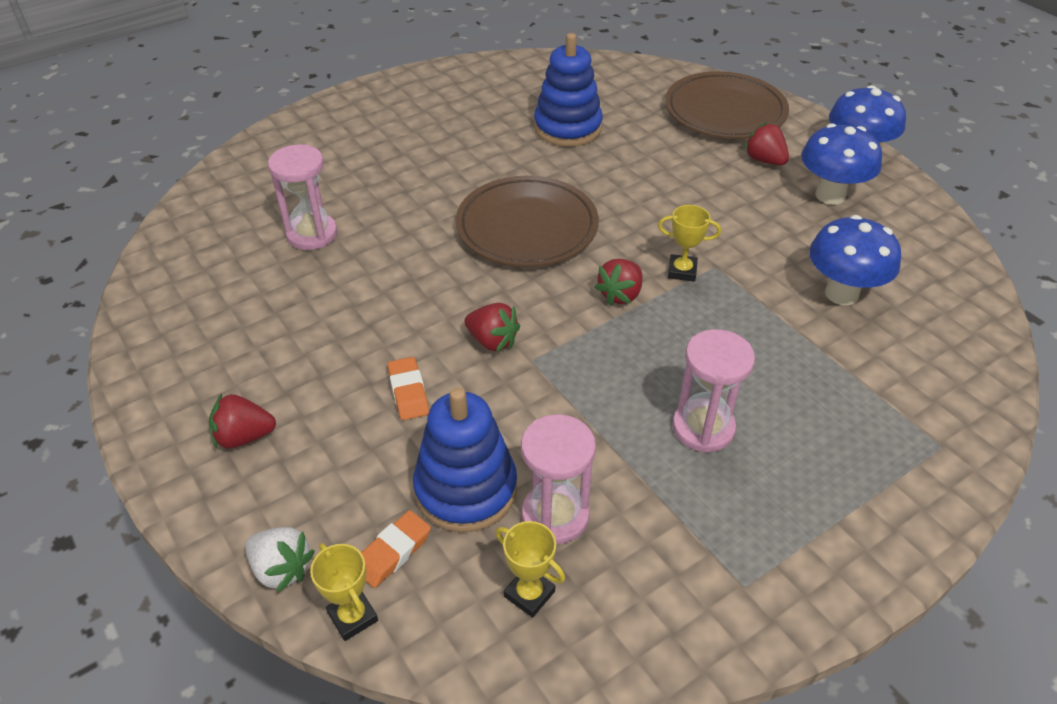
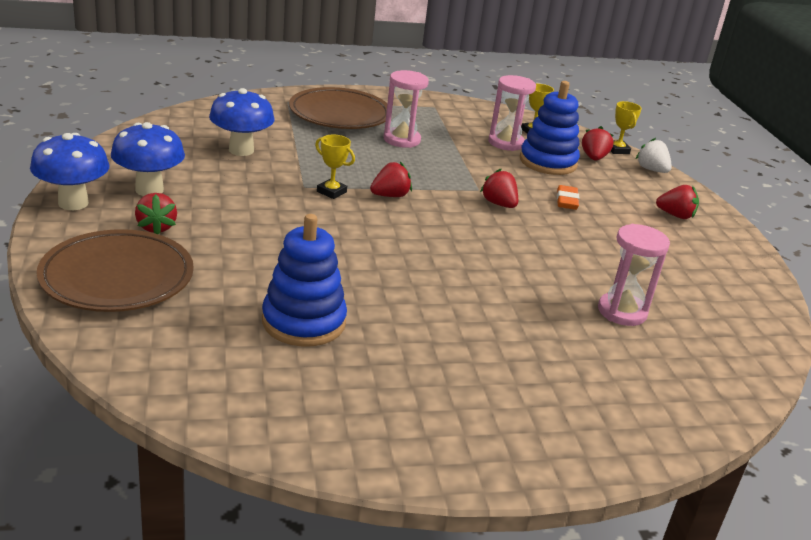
camera: 160 degrees left, 15 degrees down
orange eraser [361,510,431,588] -> red strawberry [582,126,614,161]
brown plate [456,176,599,267] -> brown plate moved to [289,87,387,129]

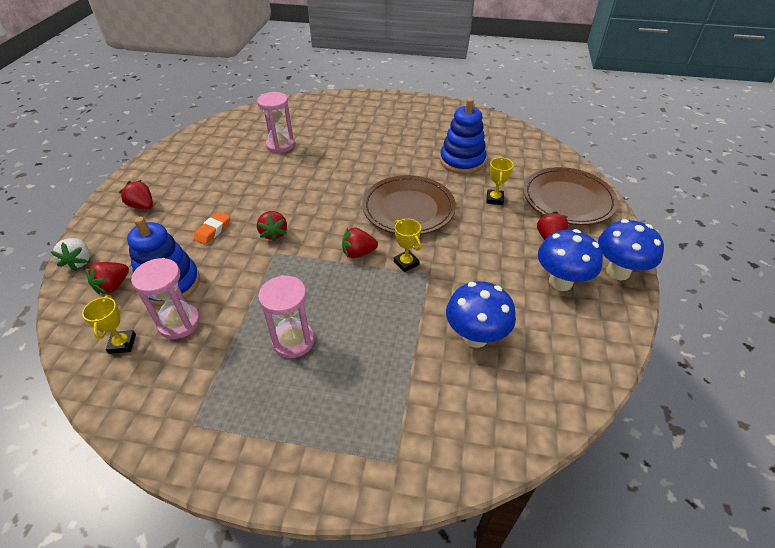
camera: 155 degrees left, 15 degrees up
brown plate [289,87,387,129] -> brown plate moved to [362,175,456,235]
yellow trophy [611,101,642,154] -> yellow trophy moved to [486,157,514,205]

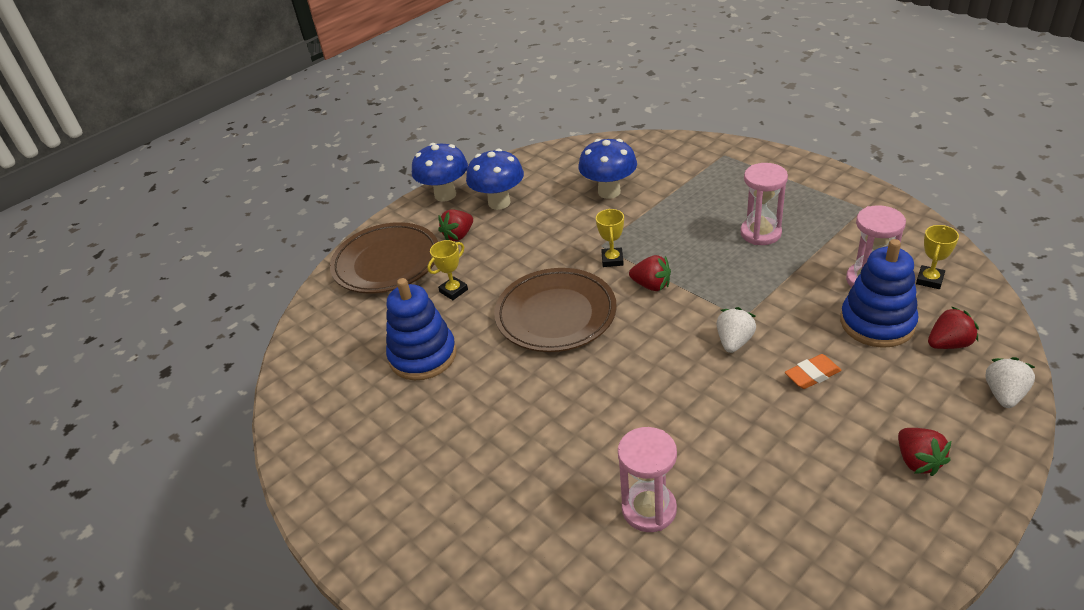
camera: 140 degrees left, 5 degrees down
red strawberry [257,211,287,242] -> white strawberry [717,307,756,353]

